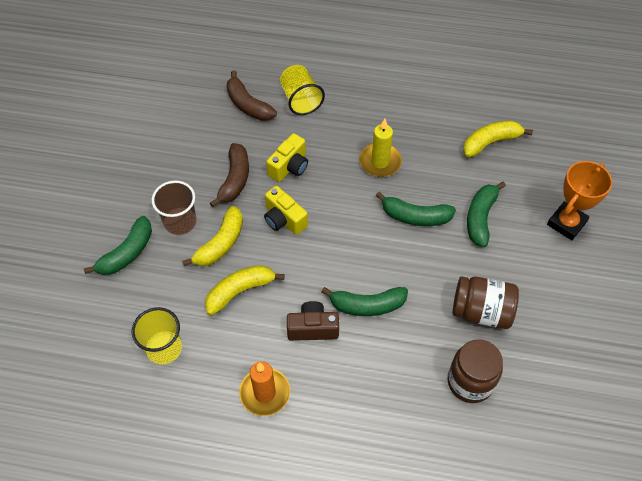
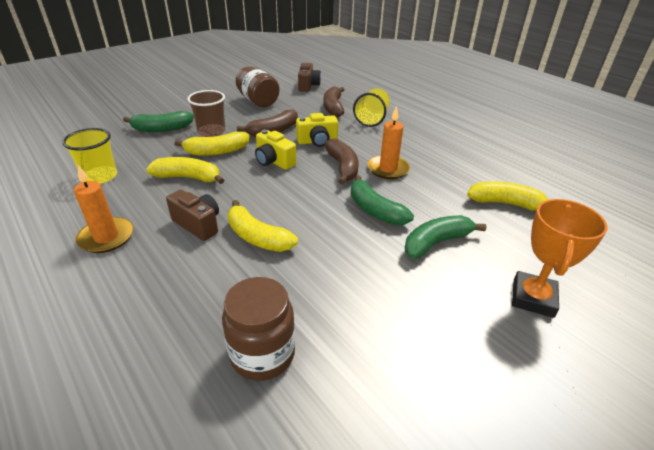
camera: 40 degrees right, 20 degrees down
yellow camera [264,186,308,235] -> yellow camera turned 45 degrees counterclockwise [255,130,296,170]
green banana [321,287,408,316] -> yellow banana [228,200,298,252]
yellow candle [359,119,402,177] -> orange candle [368,106,410,179]
brown jar [453,276,519,329] -> brown jar moved to [236,66,280,107]
orange trophy [547,161,612,240] -> orange trophy turned 60 degrees counterclockwise [512,199,608,318]
none -> brown camera [298,63,321,92]
none -> brown banana [324,138,359,185]

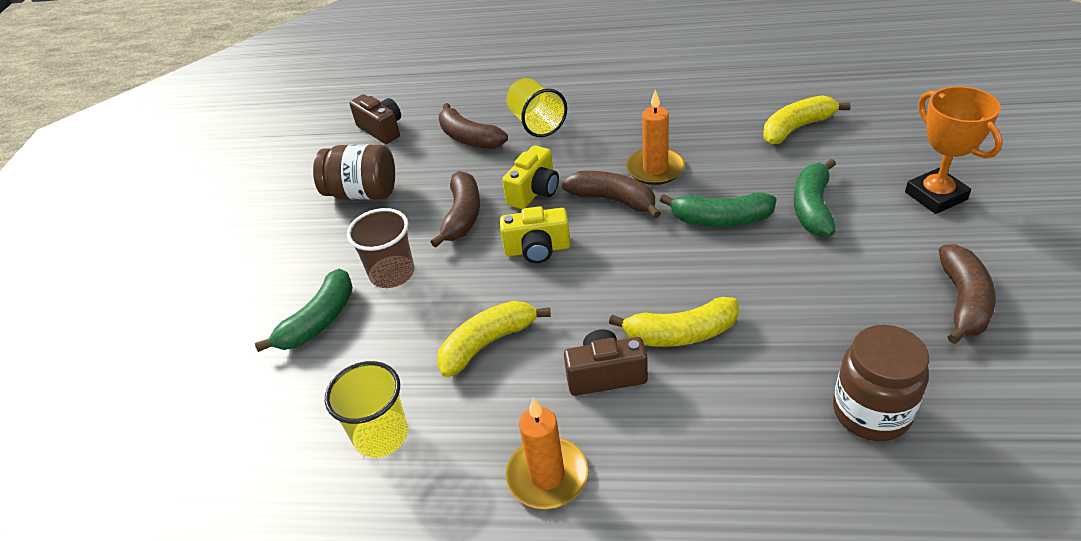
camera: 40 degrees left, 5 degrees up
yellow banana [175,131,249,156] -> none
none -> brown banana [939,244,996,344]

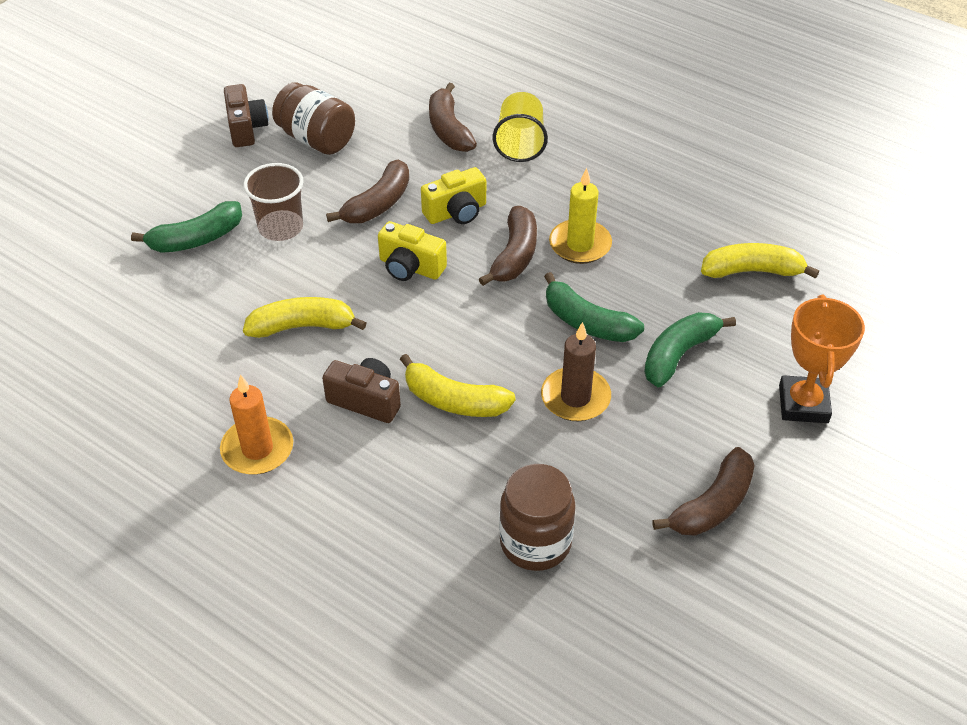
camera: 25 degrees right, 5 degrees up
yellow cup [325,361,408,458] -> none
brown camera [349,94,401,144] -> brown camera moved to [224,84,269,147]
brown banana [562,171,661,218] -> brown banana turned 45 degrees clockwise [479,206,537,286]
orange candle [626,90,685,185] -> yellow candle [549,168,612,264]
none -> brown candle [541,322,611,421]

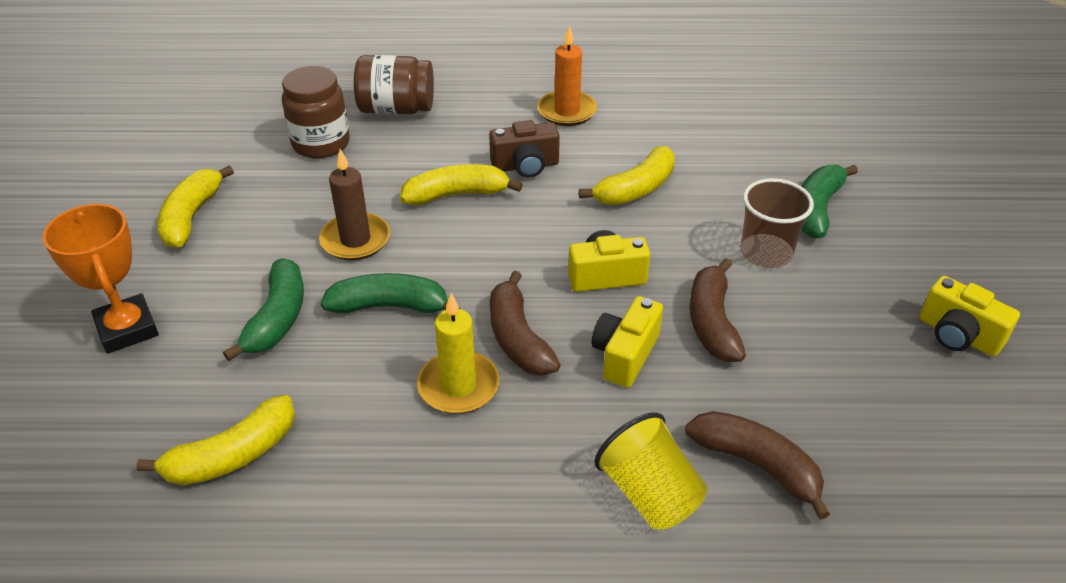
camera: 145 degrees right, 5 degrees down
brown camera [224,84,269,147] -> yellow camera [919,276,1020,357]
brown jar [272,82,355,155] -> brown jar moved to [354,55,434,114]
brown banana [652,447,755,536] -> yellow banana [157,165,234,248]

